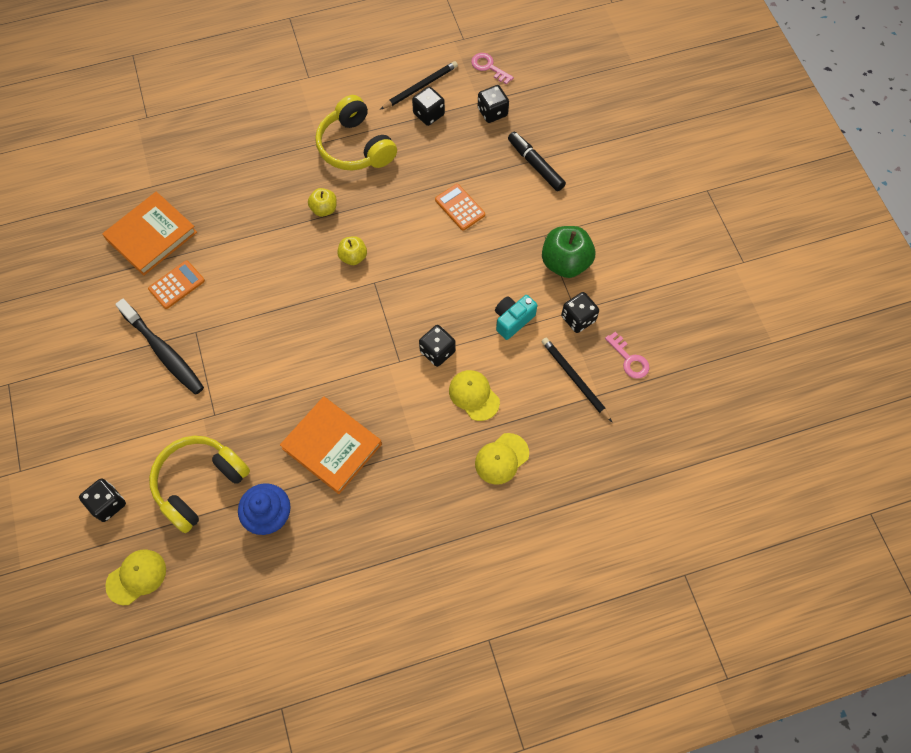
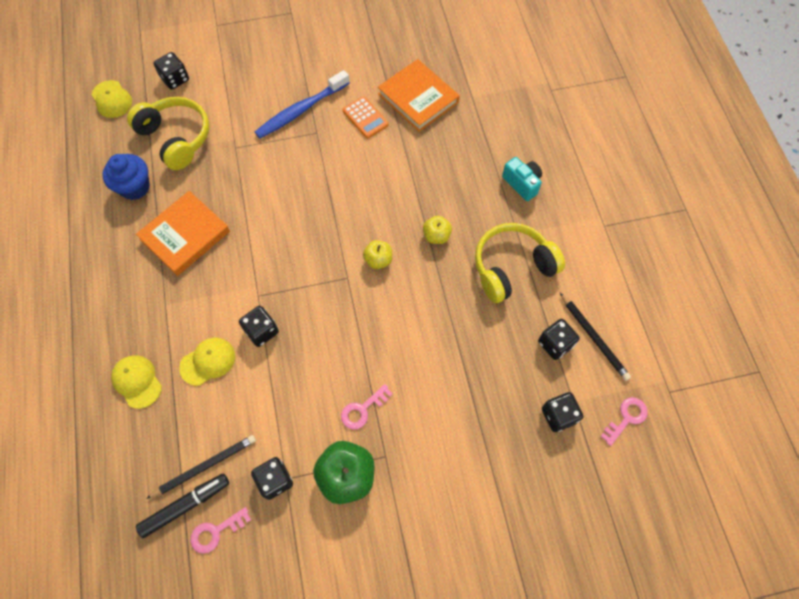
camera: 95 degrees right, 0 degrees up
black toothbrush [115,299,204,395] -> blue toothbrush [255,70,350,138]
orange calculator [435,184,485,231] -> none
turquoise camera [495,295,537,340] -> turquoise camera moved to [502,157,542,201]
black marker [508,131,566,191] -> black marker moved to [136,473,229,538]
none -> pink key [341,384,393,430]

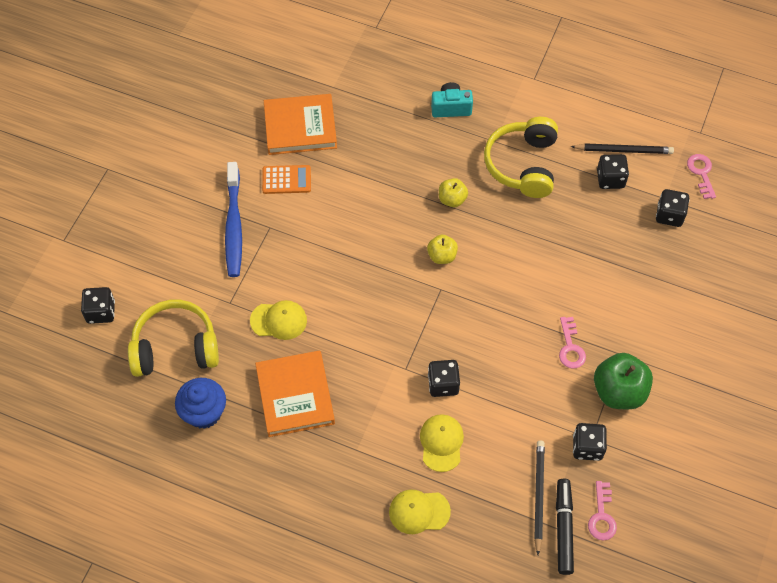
camera: 55 degrees left, 5 degrees down
yellow cap [91,80,132,118] -> yellow cap moved to [250,300,307,340]

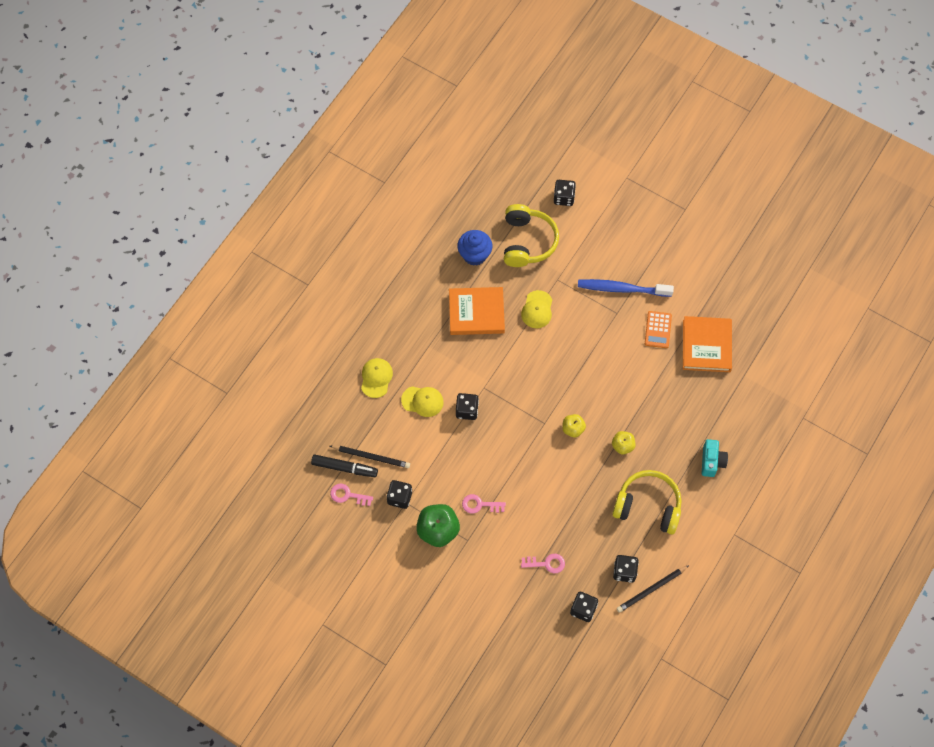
camera: 100 degrees right, 5 degrees up
black pencil [570,143,674,154] -> black pencil turned 45 degrees clockwise [617,565,689,613]
pink key [687,154,716,199] -> pink key moved to [521,554,565,573]

